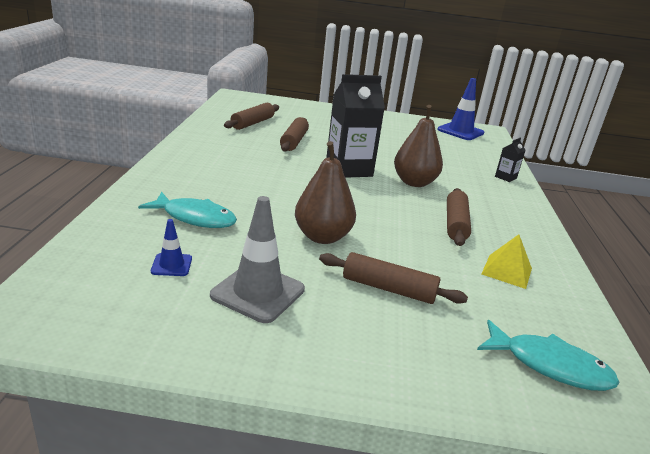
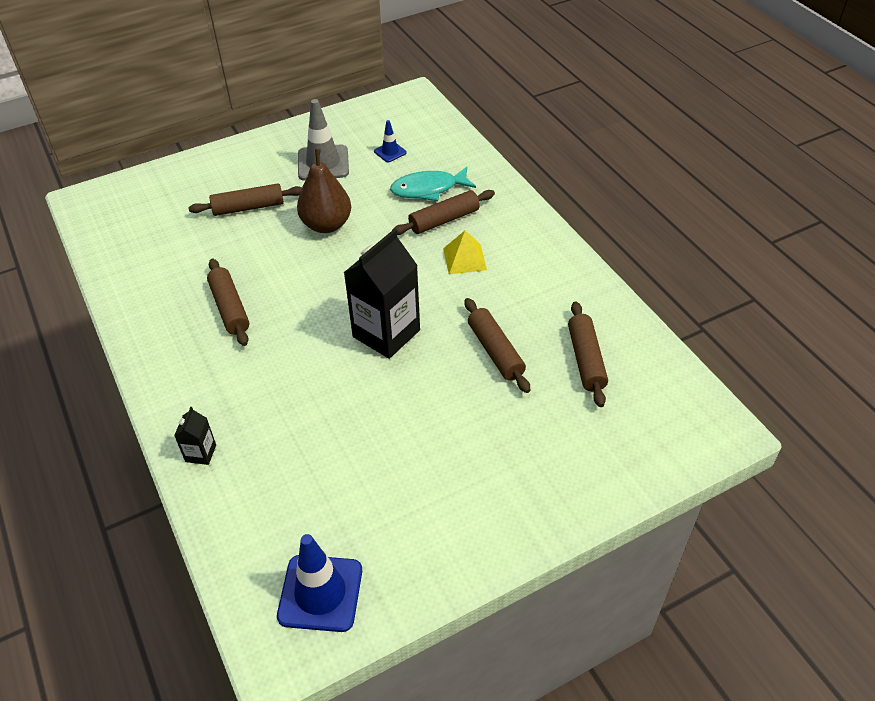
camera: 150 degrees right, 20 degrees up
brown pear [394,105,443,187] -> none
turquoise fish [477,320,620,391] -> none
yellow pyramid [481,234,532,289] -> yellow pyramid moved to [443,230,487,274]
none -> brown rolling pin [393,190,495,235]

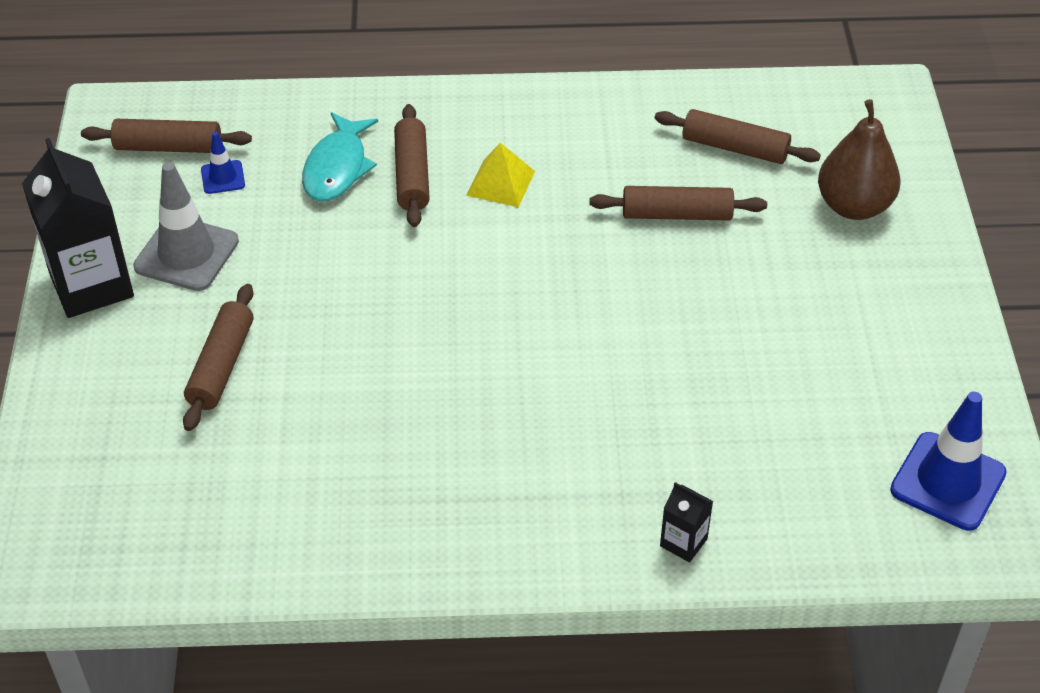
camera: 65 degrees left, 0 degrees up
brown rolling pin [207,259,249,346] -> brown rolling pin moved to [81,119,252,153]
brown pear [297,148,351,233] -> brown pear moved to [818,99,900,220]
black carton [343,229,420,359] -> black carton moved to [22,138,134,318]

